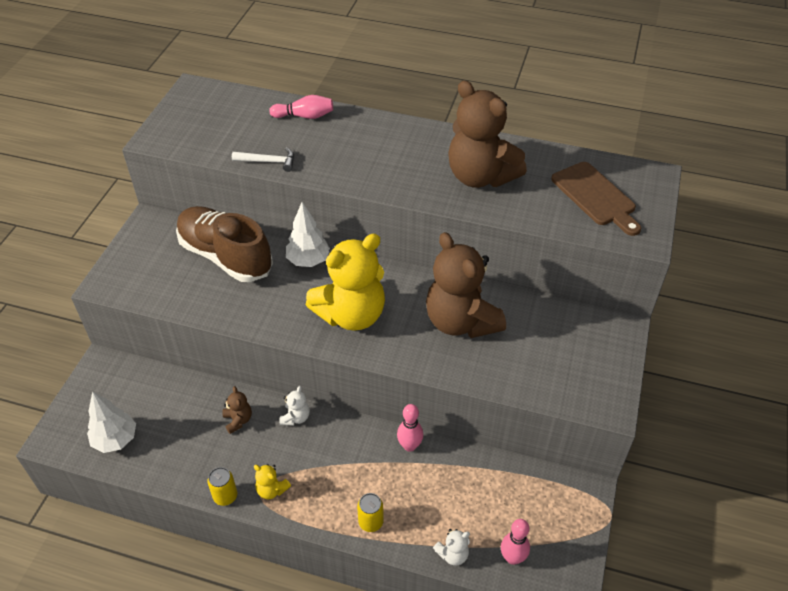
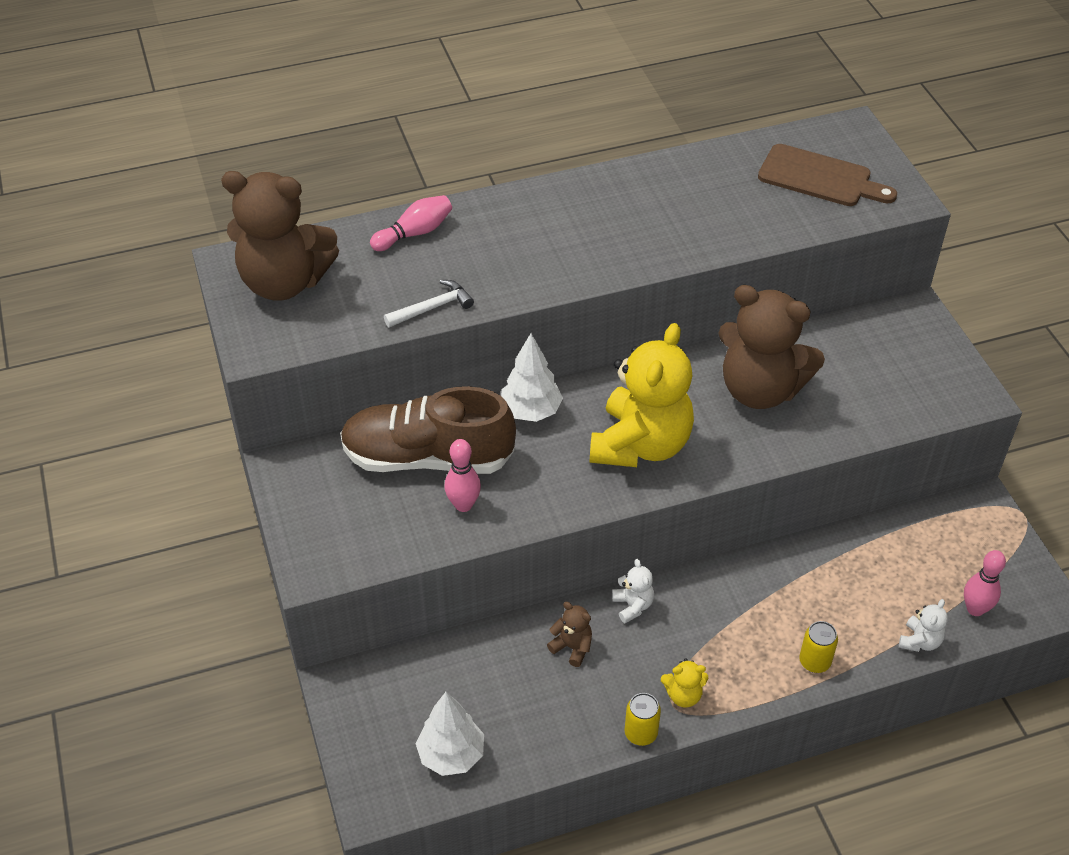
camera: 35 degrees left, 0 degrees up
pink bowling pin [397,404,423,452] -> pink bowling pin moved to [445,439,481,512]
brown teddy bear [448,80,527,188] -> brown teddy bear moved to [221,171,339,301]

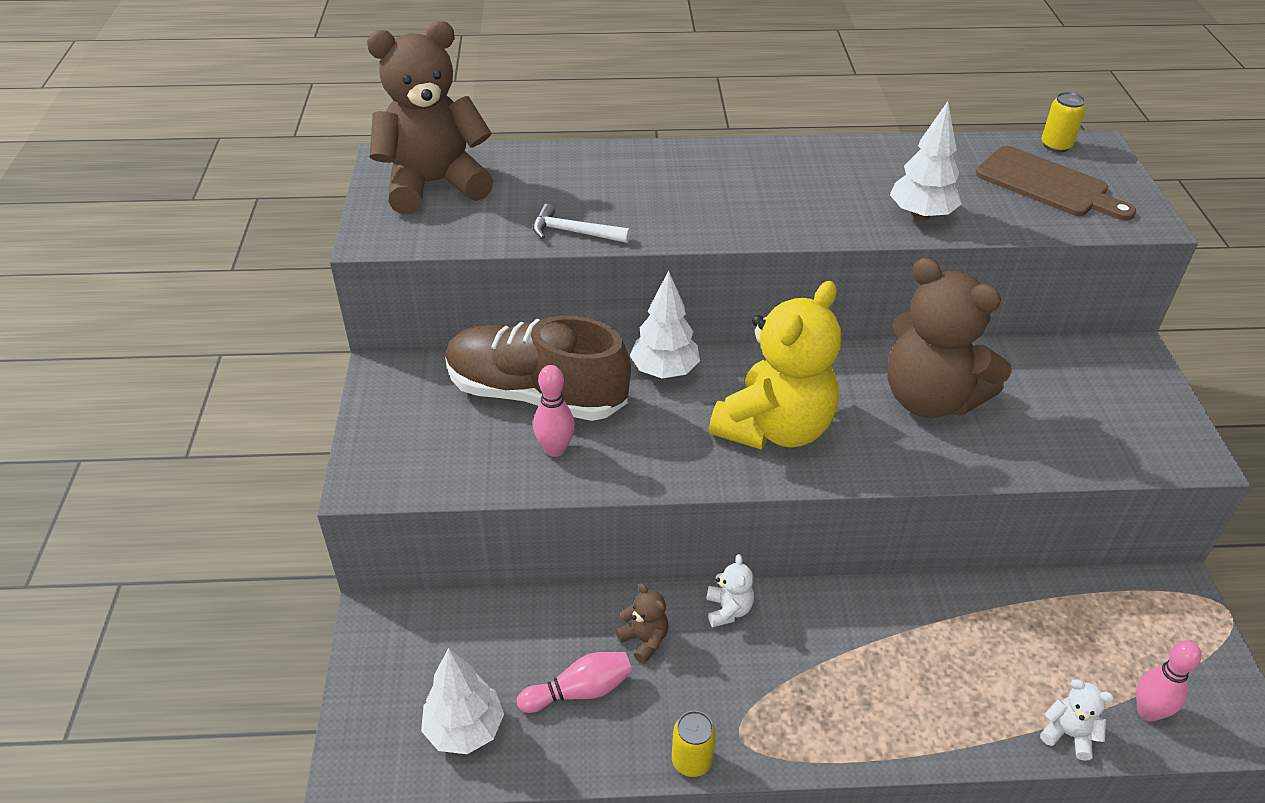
camera: 15 degrees right, 5 degrees down
brown teddy bear [221,171,339,301] -> brown teddy bear turned 135 degrees clockwise [367,21,493,214]
pink bowling pin [370,195,452,251] -> pink bowling pin moved to [517,652,633,713]
white hammer [384,280,474,327] -> white hammer turned 150 degrees counterclockwise [533,204,630,243]
yellow teddy bear [661,658,708,708] -> none
yellow can [799,621,838,673] -> yellow can moved to [1041,92,1086,153]
white teddy bear [899,599,948,652] -> white teddy bear turned 105 degrees counterclockwise [1040,679,1114,761]
none -> white tree [890,101,962,221]

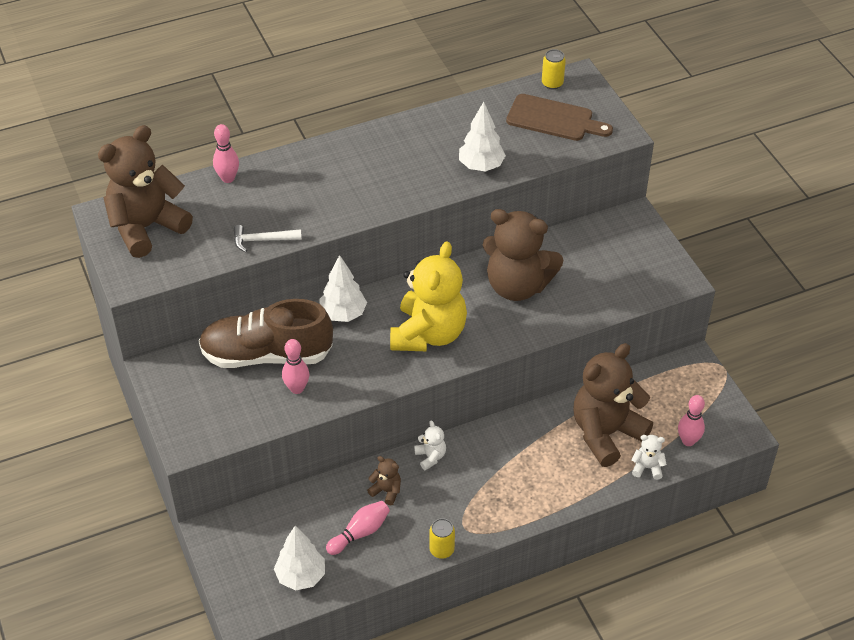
camera: 20 degrees left, 5 degrees up
none -> pink bowling pin [213,124,239,183]
none -> brown teddy bear [573,343,653,467]

